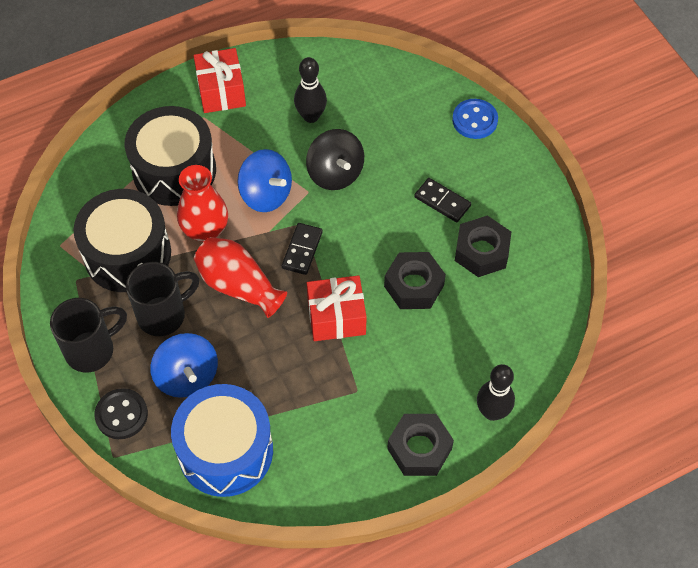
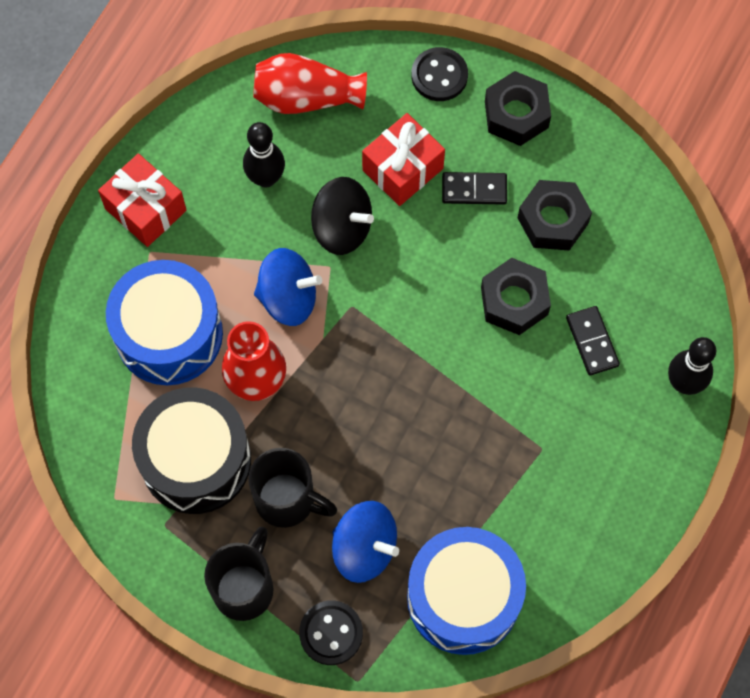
camera: 35 degrees left, 10 degrees up
black drum [125,106,216,206] -> blue drum [106,260,223,385]
black mug [126,262,199,336] -> black mug turned 90 degrees clockwise [248,448,337,528]
red vase [194,237,287,318] -> red vase moved to [253,53,367,114]
black domino [282,223,323,275] -> black domino moved to [566,306,620,376]
red gift [307,275,367,341] -> red gift moved to [362,113,445,206]
black nut [387,414,454,476] -> black nut moved to [485,71,551,146]
blue button [452,99,498,139] -> black button [411,47,468,101]

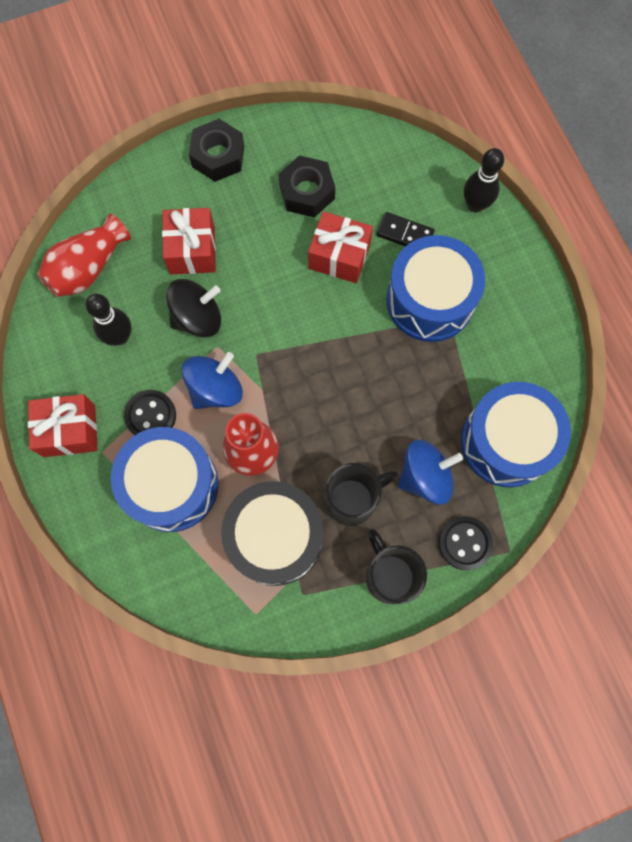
camera: 50 degrees left, 5 degrees up
black button [411,47,468,101] -> black button moved to [124,390,176,436]
black domino [442,172,507,204] -> none
black nut [481,258,551,335] -> red gift [308,211,373,283]
none -> blue drum [386,235,485,342]

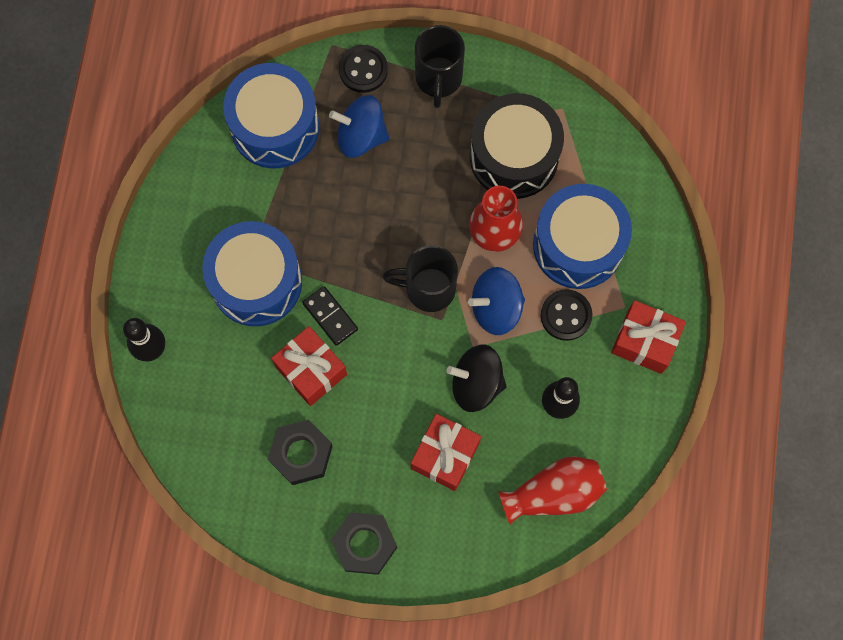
camera: 150 degrees left, 0 degrees up
black mug [325,463,398,526] -> black mug moved to [382,245,458,312]
black domino [376,212,435,246] -> black domino moved to [302,286,358,346]

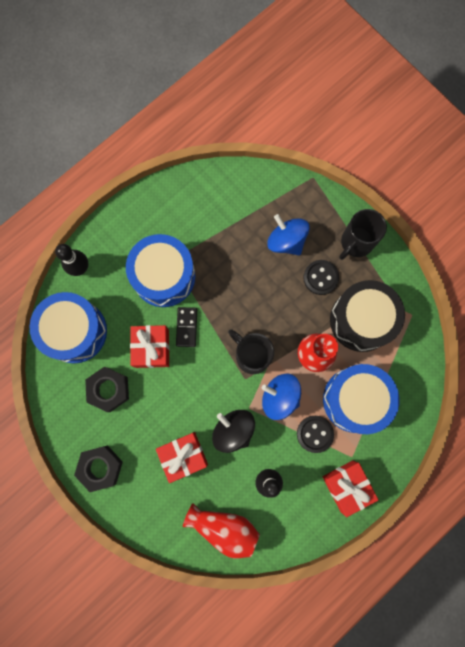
camera: 40 degrees right, 5 degrees up
blue drum [223,63,319,168] -> blue drum moved to [30,292,107,363]
black button [339,45,388,93] -> black button moved to [303,260,339,295]

